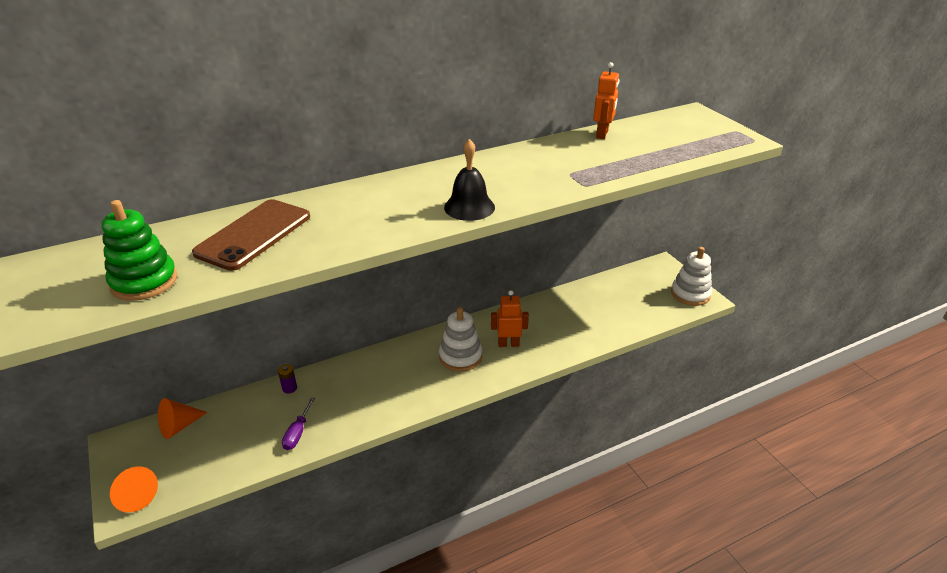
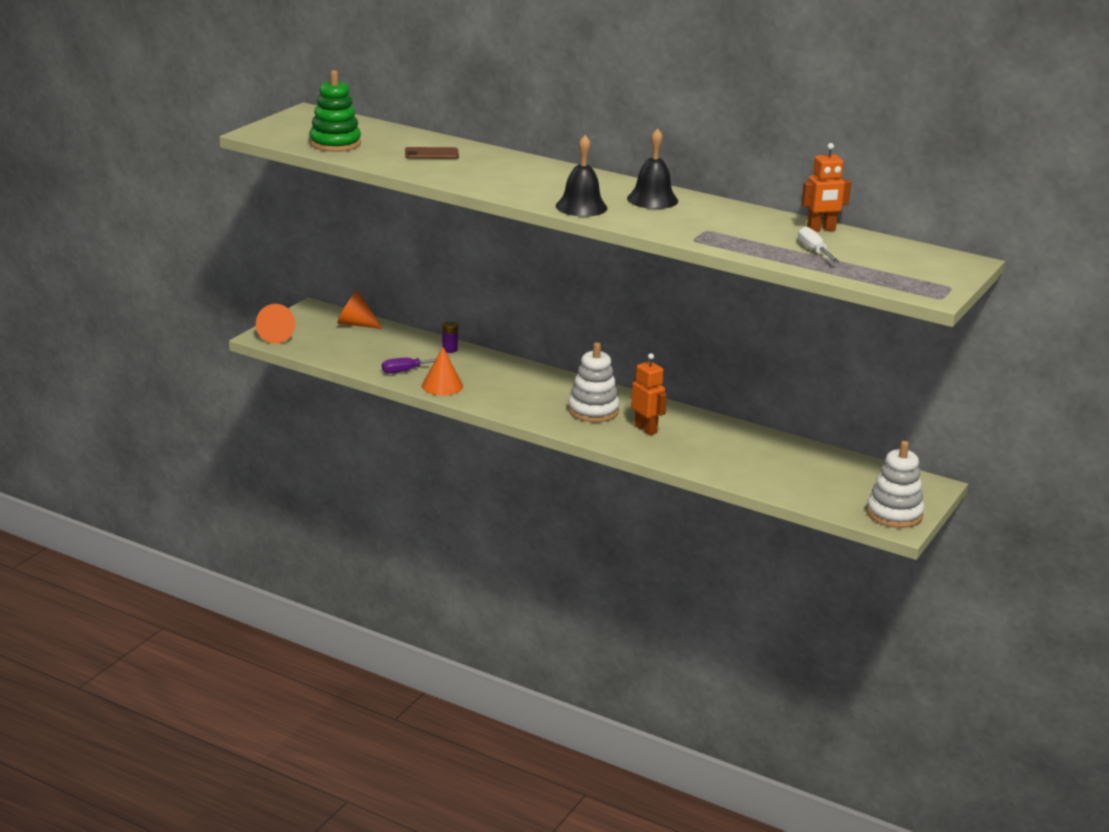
camera: 55 degrees right, 10 degrees down
brown phone [192,199,310,271] -> brown phone [405,147,459,159], size x0.52
none -> orange cone [422,347,463,396]
none -> black bell [627,128,678,209]
none -> white screwdriver [798,226,839,262]

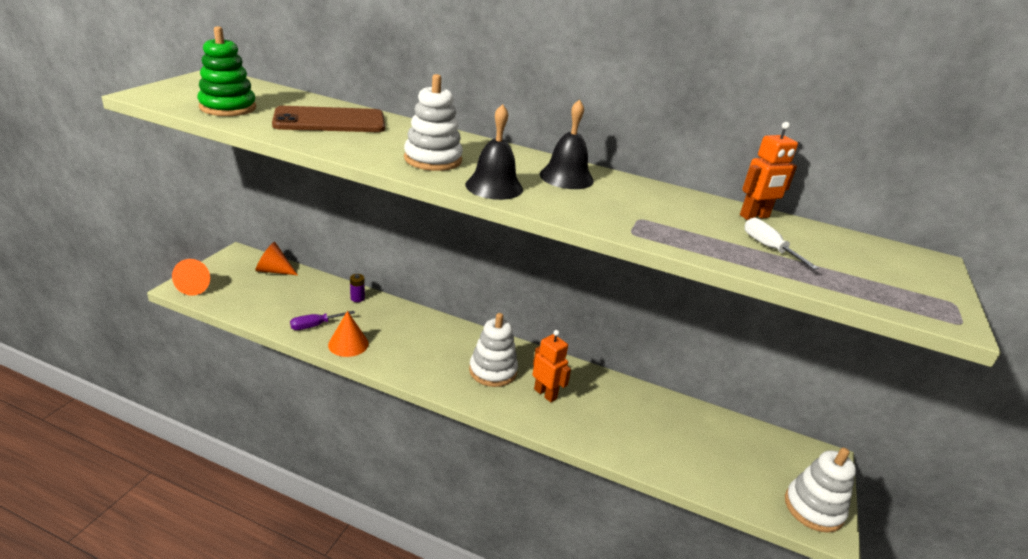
camera: 10 degrees left, 5 degrees up
brown phone [405,147,459,159] -> brown phone [272,106,385,132], size x1.94
none -> white stacking toy [404,74,463,171]

